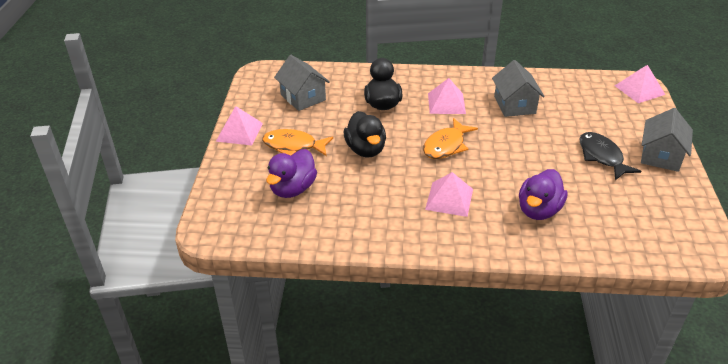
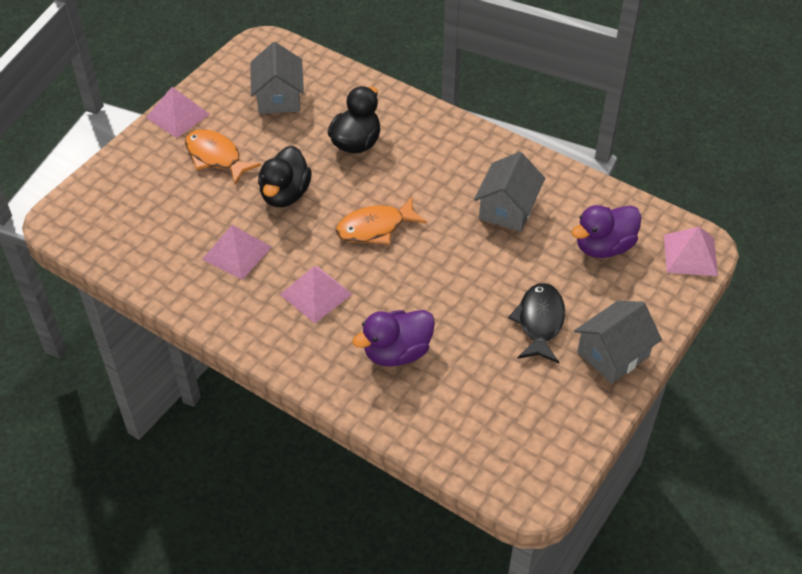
camera: 30 degrees right, 10 degrees up
purple duck [266,149,317,198] -> purple duck moved to [571,205,641,258]
pink pyramid [428,78,466,114] -> pink pyramid moved to [202,225,272,280]

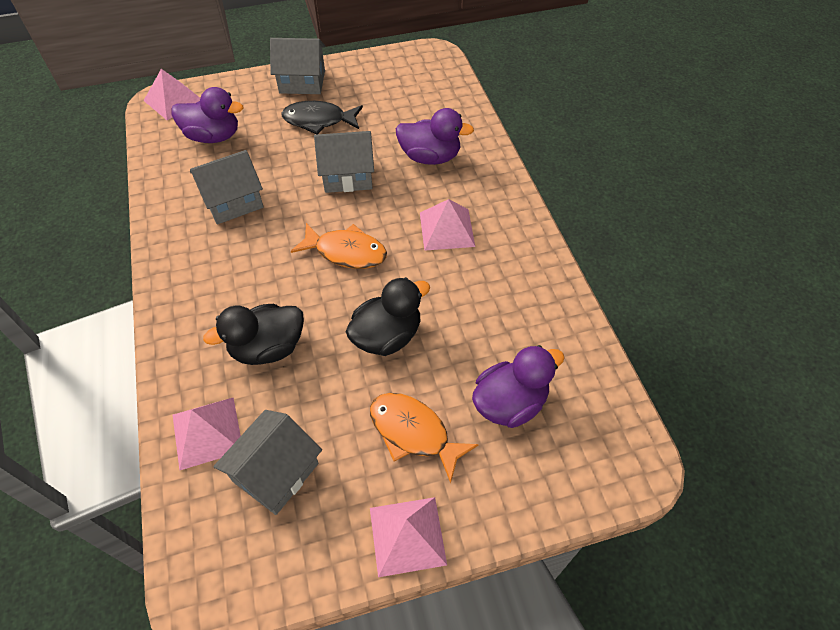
camera: 140 degrees left, 5 degrees up
orange fish [185,129,261,184] -> orange fish turned 135 degrees clockwise [370,393,479,484]
pink pyramid [202,225,272,280] -> pink pyramid moved to [173,398,241,471]
black fish [508,283,565,363] -> black fish turned 45 degrees clockwise [281,101,363,134]
none -> grey house [314,131,374,193]
none -> purple duck [472,345,565,428]

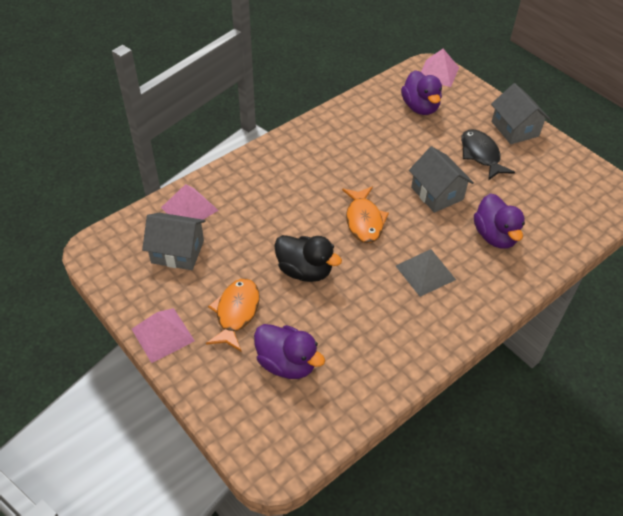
camera: 65 degrees right, 5 degrees down
grey house [190,150,264,224] -> none
black duck [203,304,304,365] -> none
pink pyramid [420,199,475,251] -> grey pyramid [396,249,456,297]

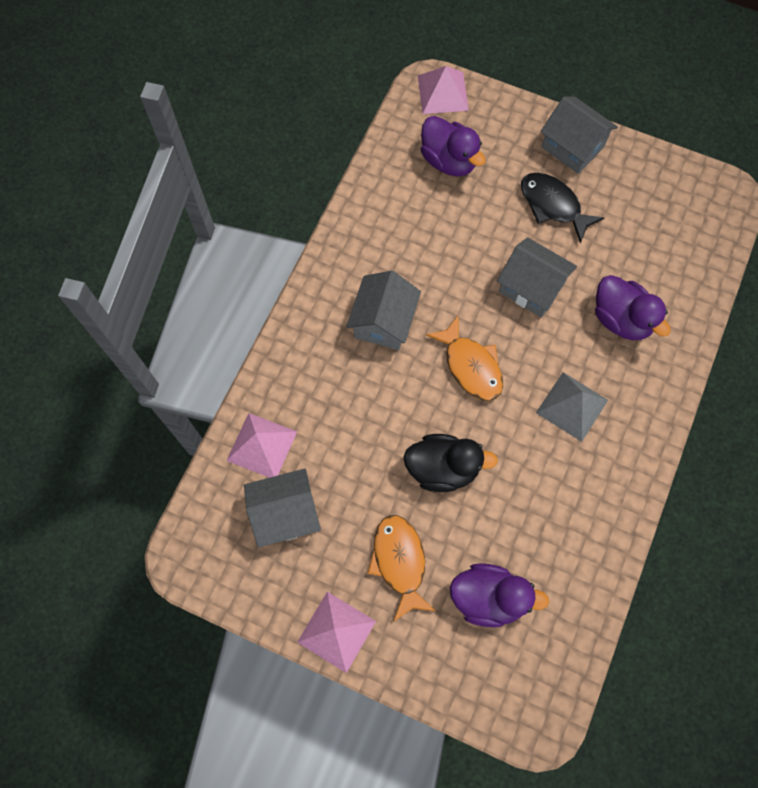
camera: 25 degrees left, 20 degrees up
none -> grey house [346,271,421,350]

